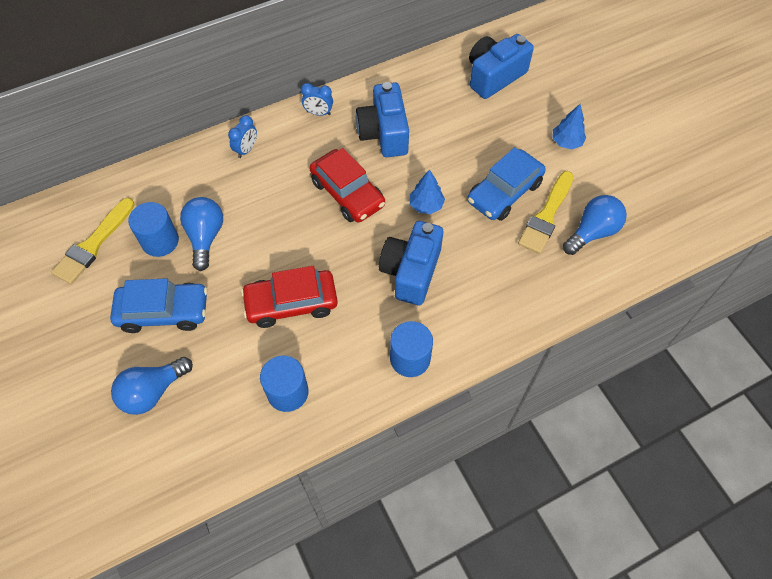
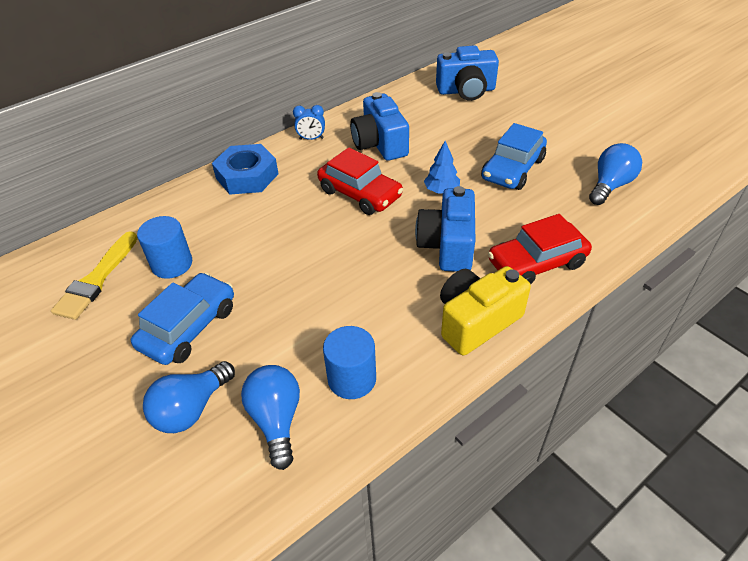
camera: 10 degrees left, 15 degrees down
blue car [110,278,208,333] -> blue car turned 45 degrees counterclockwise [131,273,234,365]
blue light bulb [180,197,223,271] -> blue light bulb moved to [241,365,300,470]
blue clock [228,115,257,158] -> blue nut [212,144,278,195]
red car [241,266,338,328] -> red car moved to [488,214,592,285]
blue cylinder [390,321,433,377] -> yellow camera [440,266,531,355]
blue camera [469,34,534,99] -> blue camera turned 135 degrees counterclockwise [436,45,499,101]
yellow brush [518,171,574,254] -> none
blue tree [552,104,586,149] -> none

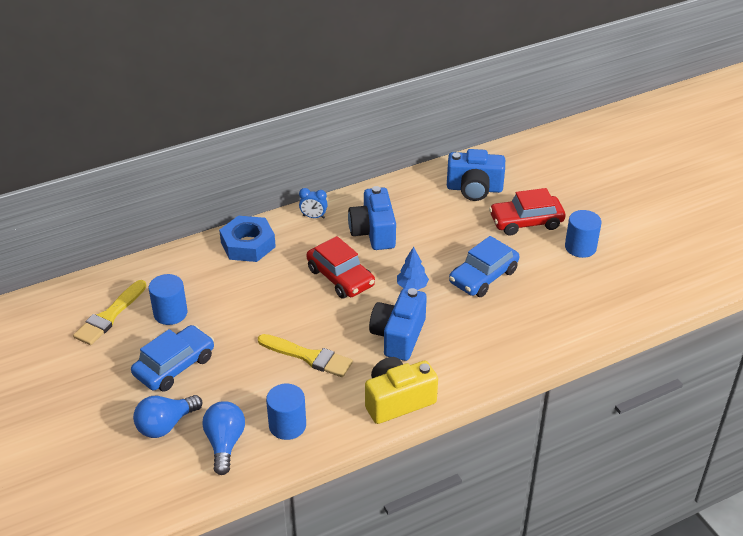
camera: 10 degrees right, 5 degrees down
red car [488,214,592,285] -> red car moved to [489,188,565,236]
blue light bulb [589,143,642,205] -> none
none -> yellow brush [258,334,353,377]
none -> blue cylinder [565,210,601,258]

